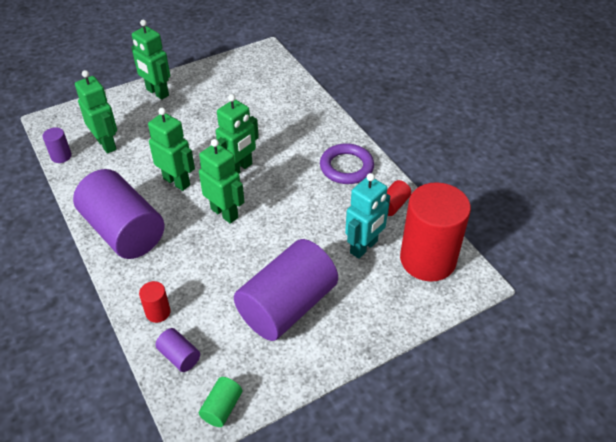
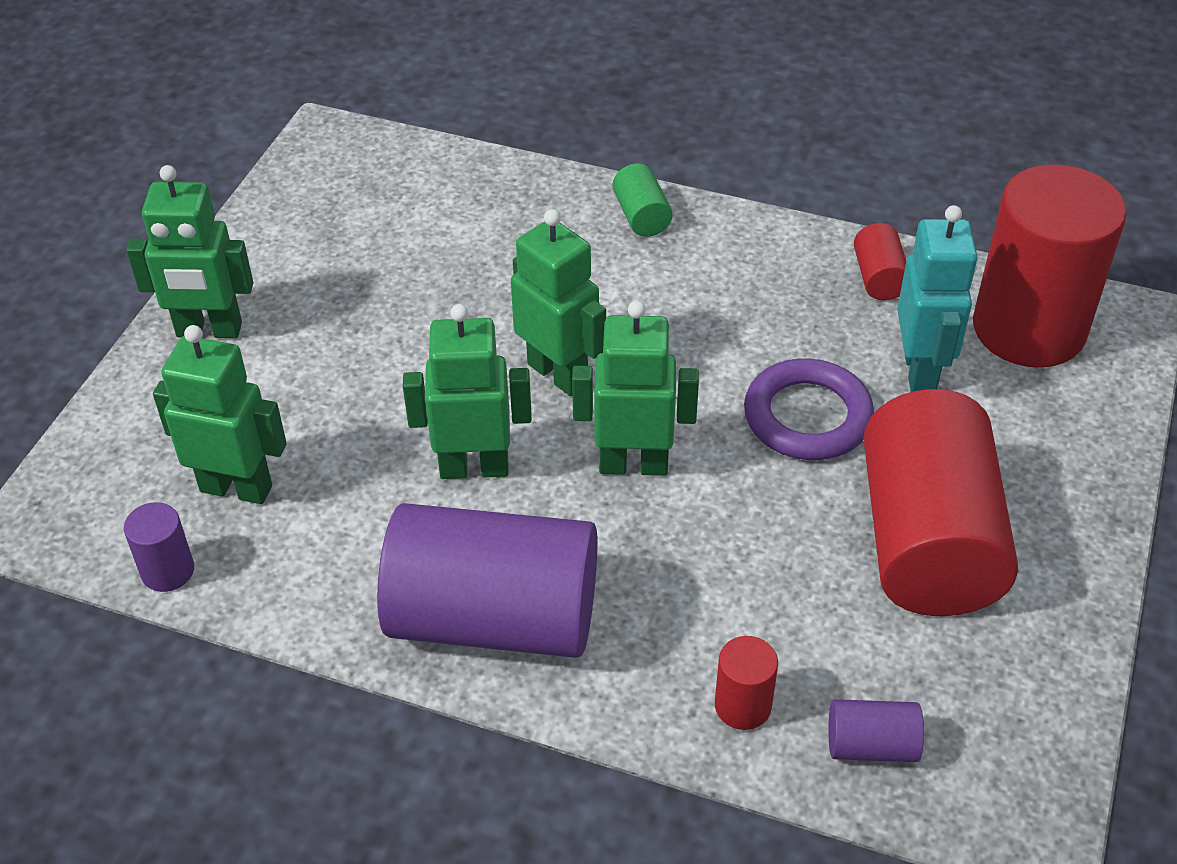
camera: 40 degrees left, 0 degrees up
green cylinder [199,377,242,427] -> green cylinder moved to [613,163,672,237]
green robot [216,94,259,173] -> green robot turned 45 degrees counterclockwise [511,209,606,396]
purple cylinder [234,239,338,341] -> red cylinder [863,389,1018,616]
purple ring [320,143,374,184] -> purple ring moved to [744,359,874,460]

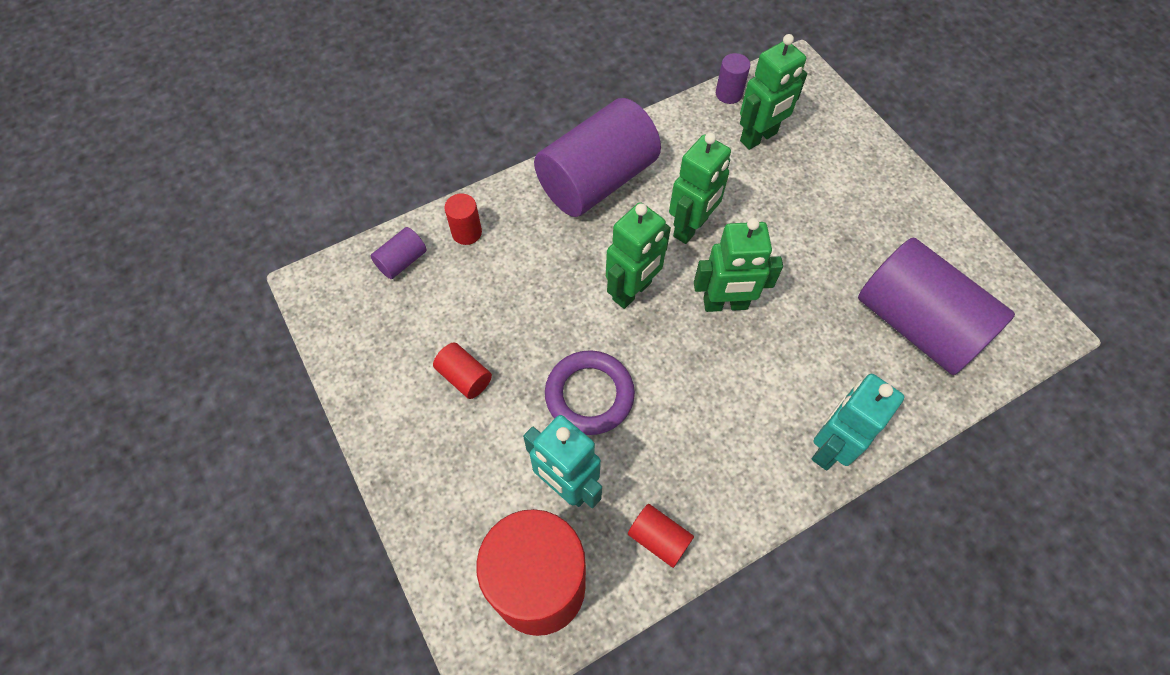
camera: 130 degrees right, 15 degrees up
green robot [126,165,253,338] -> none
green cylinder [613,163,672,237] -> turquoise robot [812,374,904,470]
red cylinder [863,389,1018,616] -> red cylinder [433,342,492,399], size x0.41
none -> purple cylinder [858,238,1015,375]

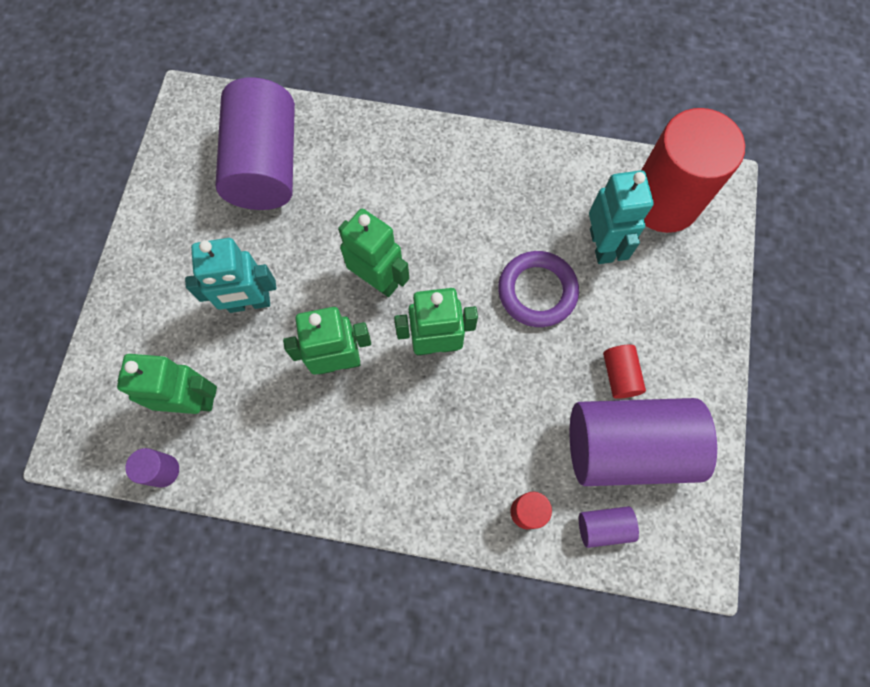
camera: 140 degrees left, 10 degrees up
purple cylinder [534,98,661,217] -> purple cylinder moved to [570,398,717,486]
red cylinder [628,504,694,568] -> none
turquoise robot [812,374,904,470] -> turquoise robot moved to [185,238,276,313]

